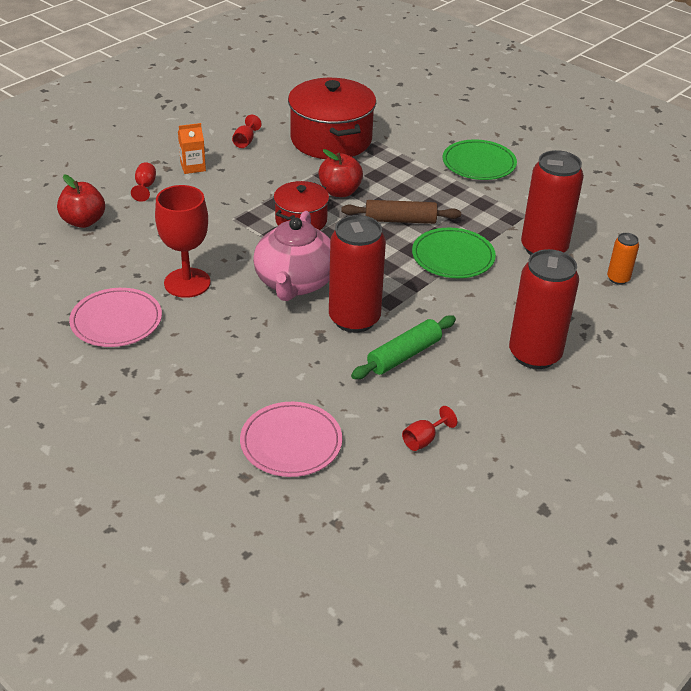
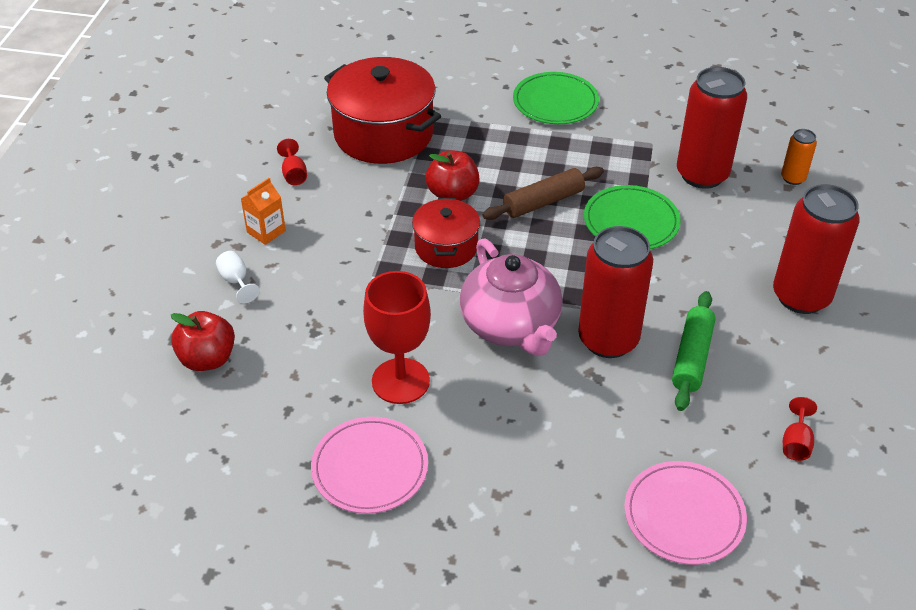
camera: 30 degrees left, 5 degrees up
red goblet [131,162,156,202] -> white goblet [216,251,260,303]

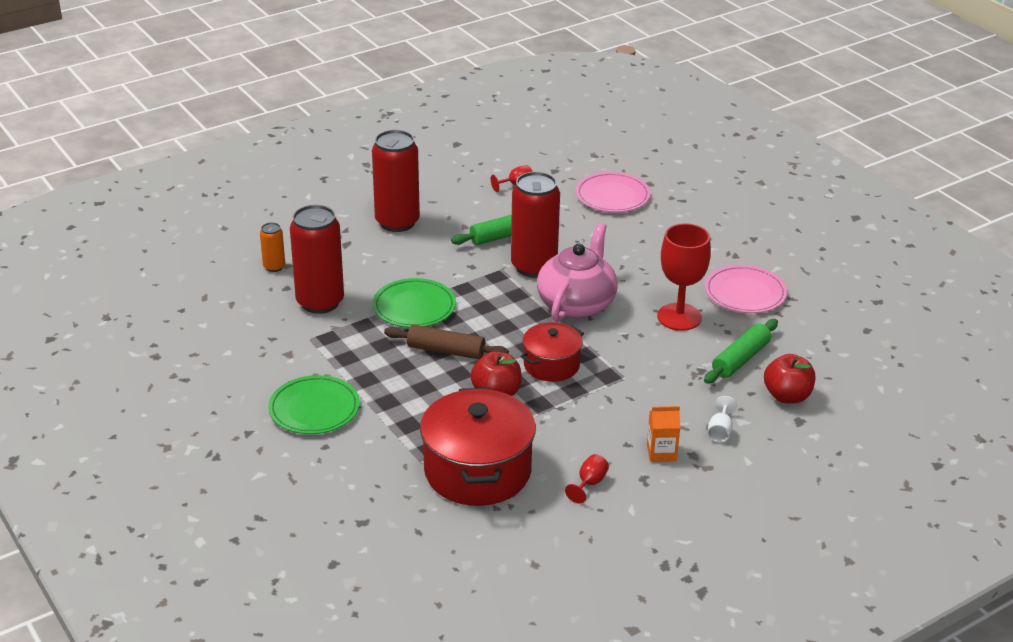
camera: 135 degrees left, 10 degrees down
none -> green rolling pin [704,319,778,384]

